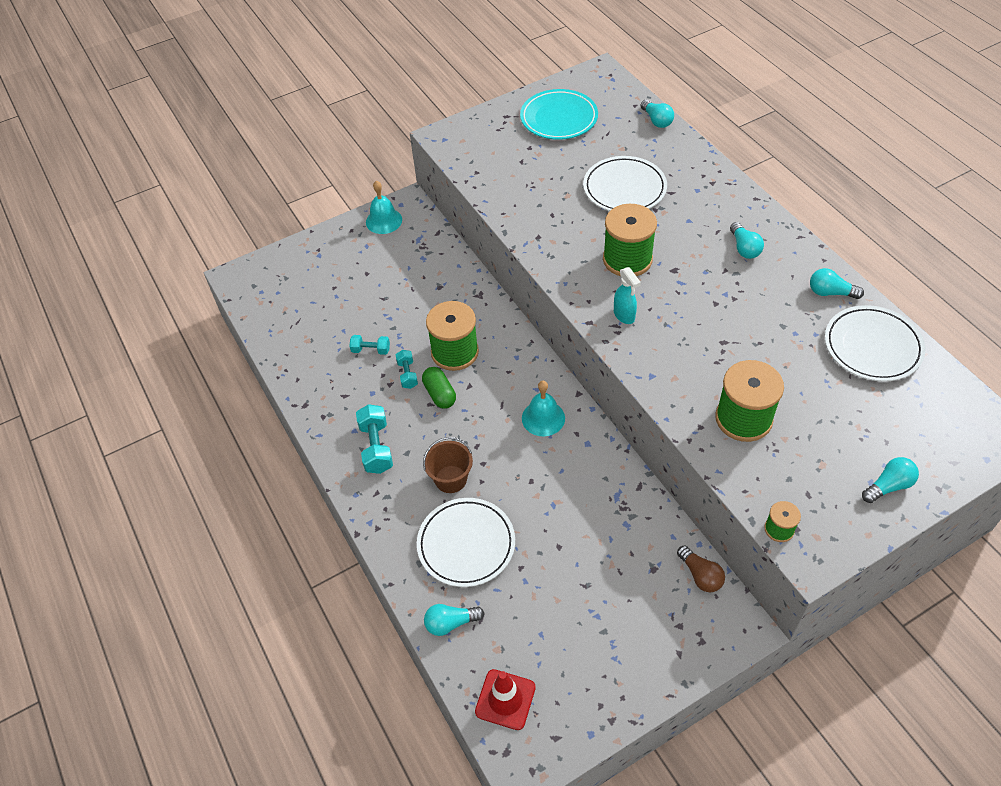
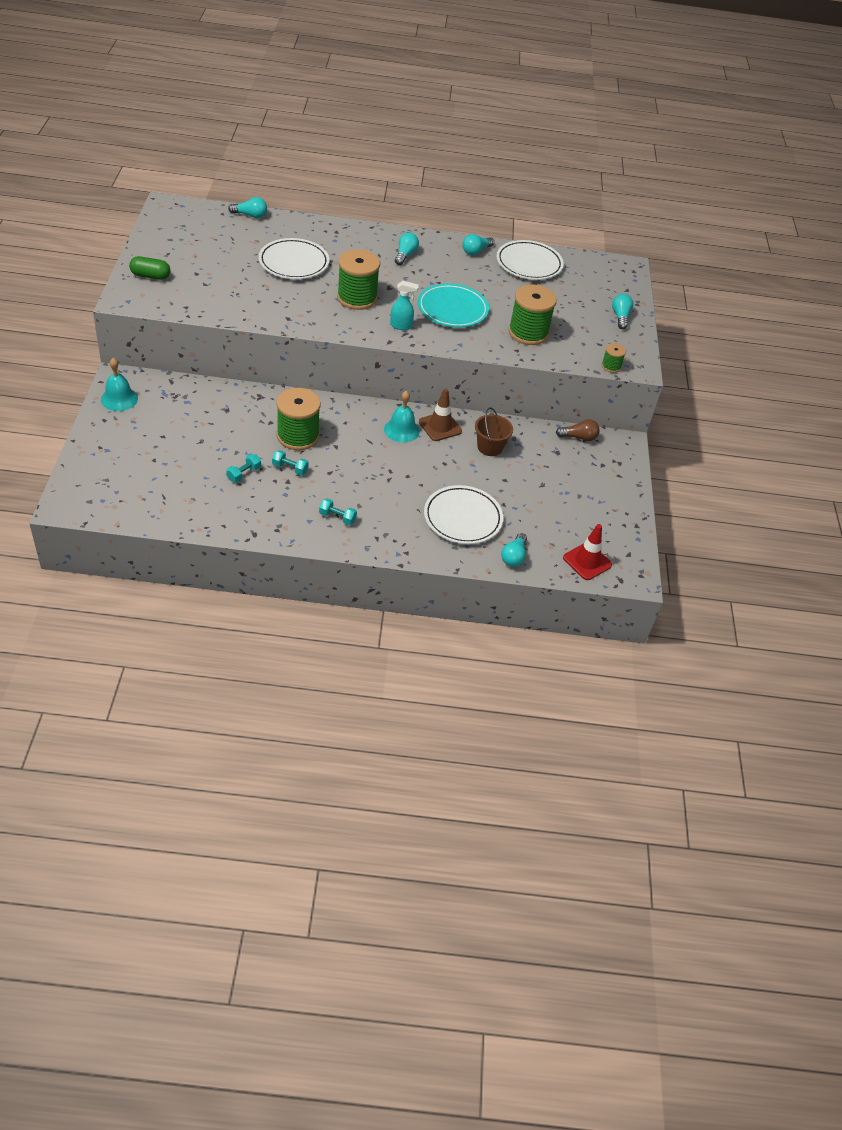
camera: 65 degrees left, 5 degrees down
turquoise dumbbell [356,404,393,474] -> turquoise dumbbell [319,498,357,525], size x0.61
green capsule [422,367,456,409] -> green capsule moved to [129,256,170,280]
brown bucket [423,437,473,493] -> brown bucket moved to [475,407,513,456]
turquoise plate [520,89,598,140] -> turquoise plate moved to [418,283,489,328]
turquoise light bulb [730,222,764,259] -> turquoise light bulb turned 90 degrees counterclockwise [395,232,419,265]
none -> brown traffic cone [419,388,462,441]

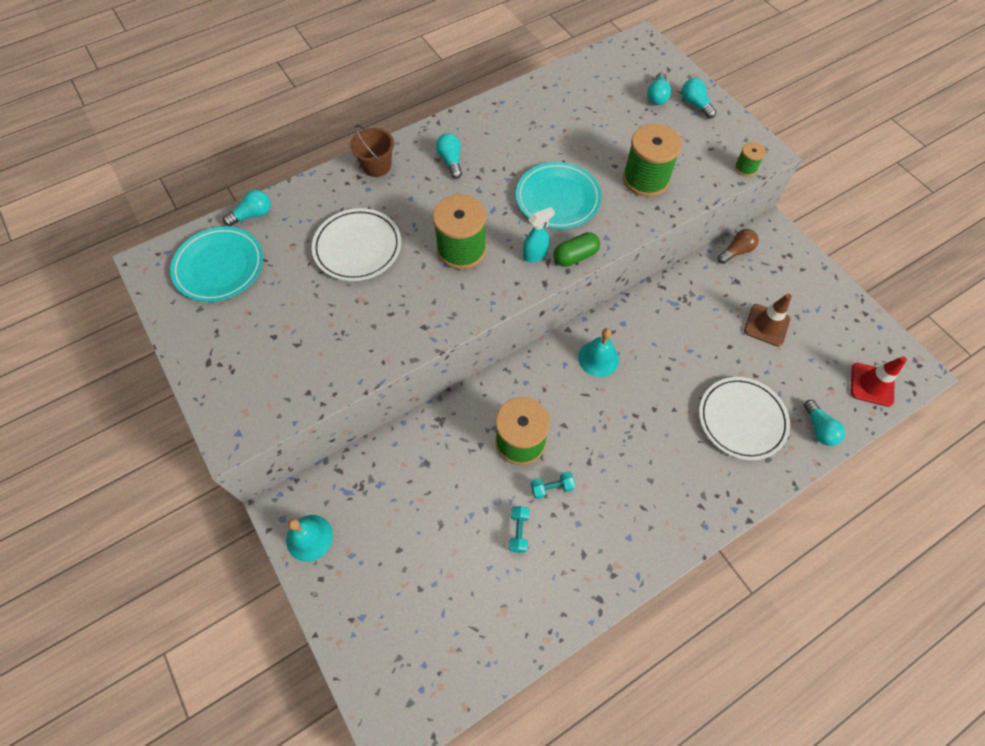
camera: 30 degrees left, 15 degrees up
green capsule [129,256,170,280] -> green capsule moved to [554,232,600,267]
turquoise dumbbell [319,498,357,525] -> none
brown traffic cone [419,388,462,441] -> brown traffic cone moved to [744,294,792,346]
turquoise light bulb [462,234,494,255] -> turquoise light bulb moved to [647,72,671,105]
brown bucket [475,407,513,456] -> brown bucket moved to [350,125,394,177]
white plate [497,240,564,280] -> none
none -> turquoise plate [170,227,263,302]

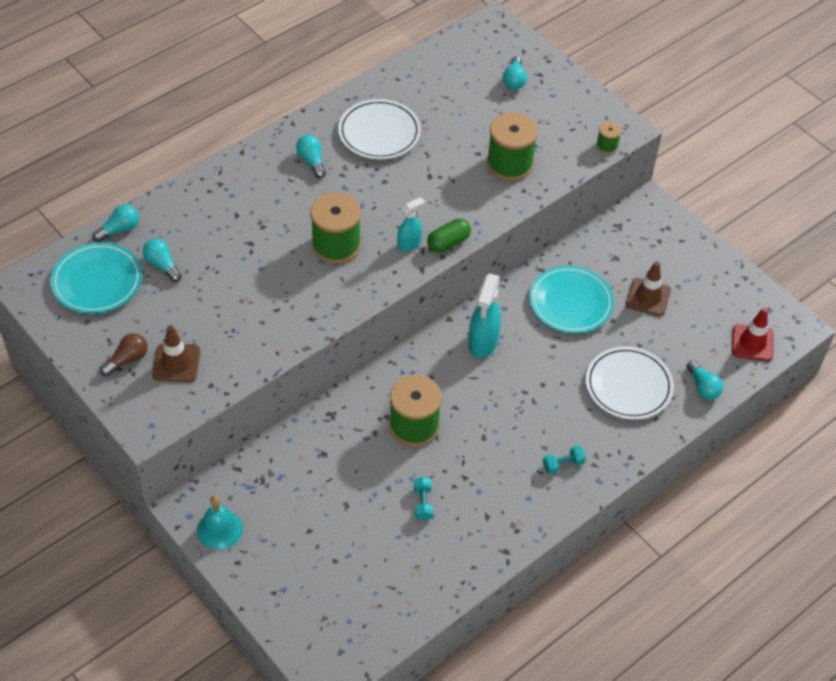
camera: 10 degrees left, 10 degrees down
white plate [312,208,401,281] -> white plate moved to [338,99,421,159]
brown bucket [350,125,394,177] -> none
turquoise plate [516,162,601,229] -> turquoise plate moved to [529,266,614,333]
turquoise dumbbell [531,471,575,499] -> turquoise dumbbell moved to [543,445,586,474]
turquoise bell [578,328,619,377] -> turquoise spray bottle [468,274,501,359]
turquoise light bulb [681,78,716,119] -> turquoise light bulb moved to [143,238,182,282]
brown light bulb [718,229,759,264] -> brown light bulb moved to [100,333,147,376]
none -> brown traffic cone [152,325,200,382]

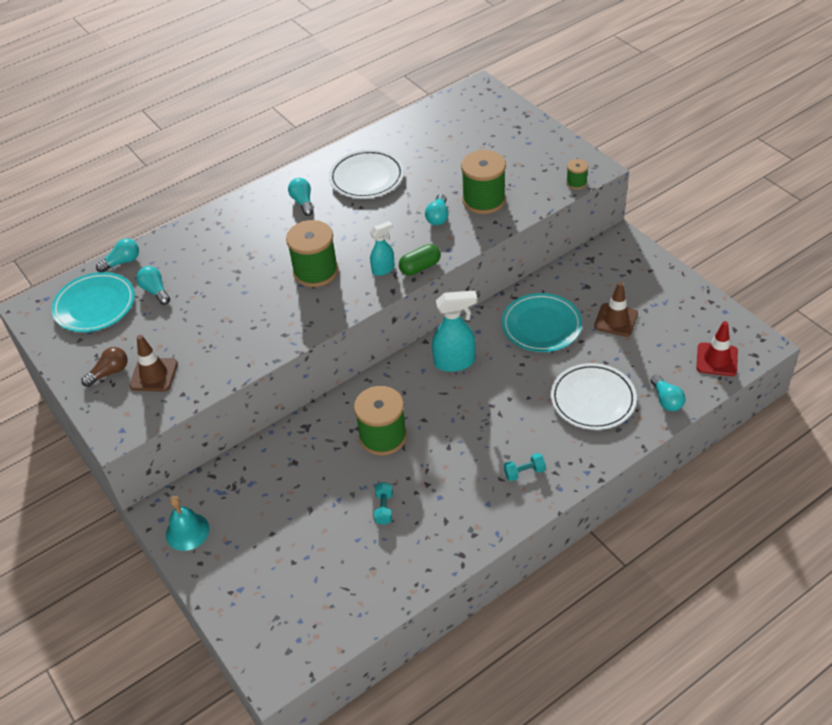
camera: 10 degrees right, 5 degrees down
turquoise spray bottle [468,274,501,359] -> turquoise spray bottle turned 120 degrees counterclockwise [432,290,477,372]
turquoise light bulb [503,56,527,89] -> turquoise light bulb moved to [425,194,449,225]

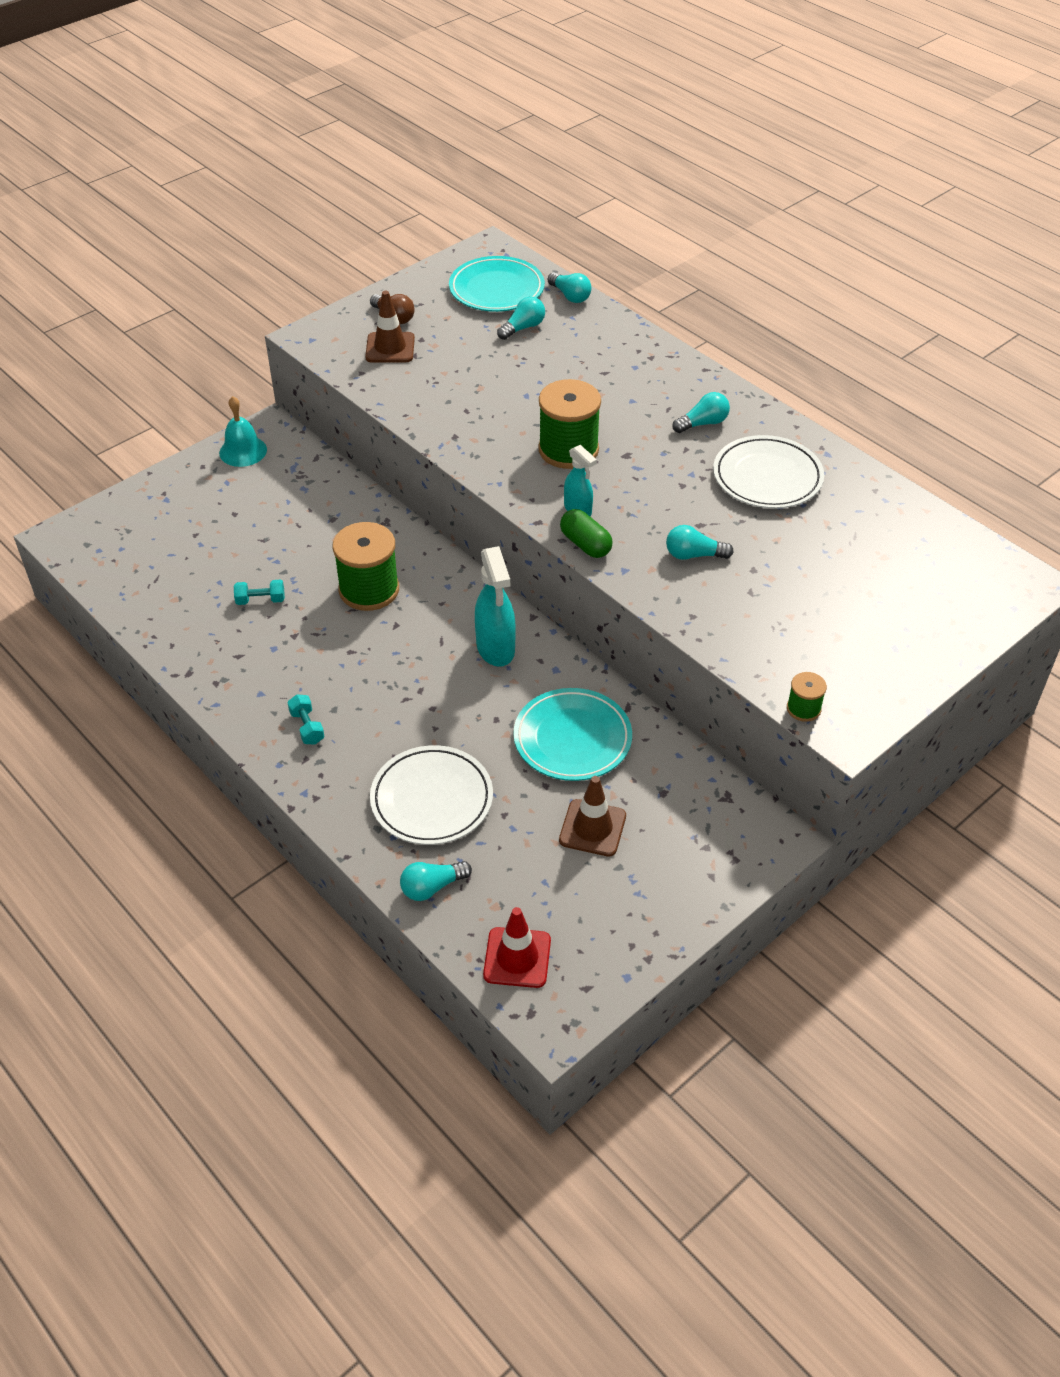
camera: 80 degrees right, 0 degrees up
green spool [461,150,506,214] -> none

